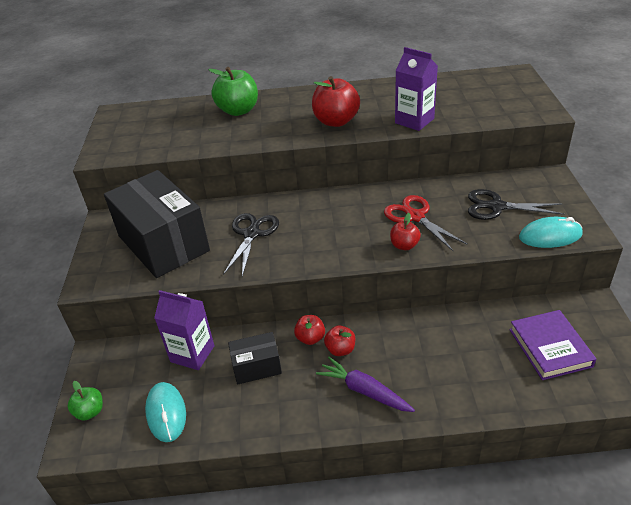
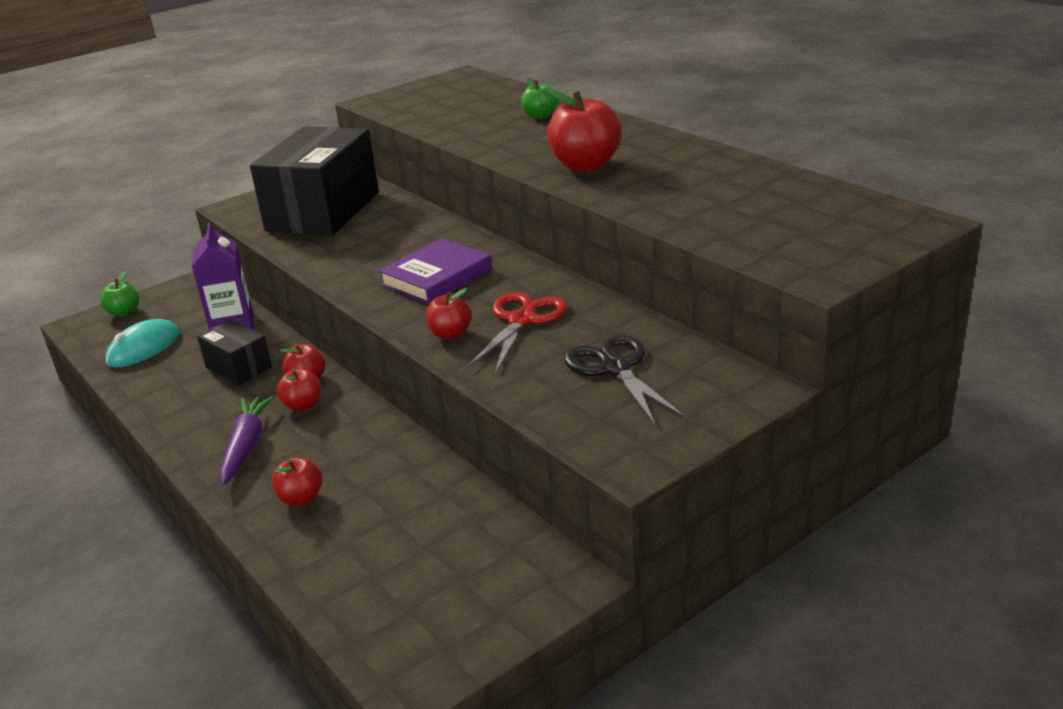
camera: 55 degrees right, 10 degrees down
green apple [208,67,258,116] -> green apple [521,77,557,119], size x0.55
black scissors [223,213,279,277] -> none
purple carton [395,47,438,131] -> none
purple book [509,310,596,380] -> purple book moved to [379,238,492,304]
turquoise mouse [519,217,583,248] -> none
none -> red apple [272,457,323,506]

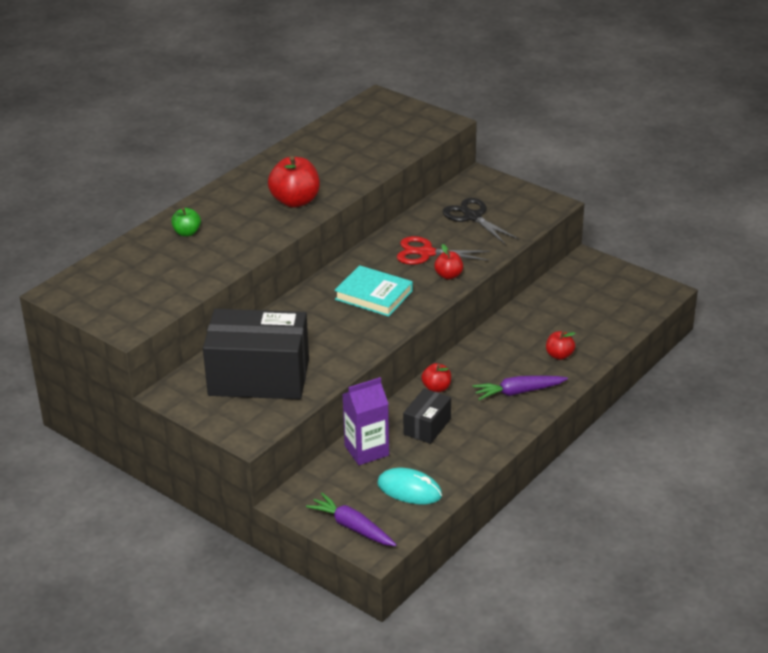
camera: 105 degrees left, 5 degrees up
green apple [100,271,139,317] -> purple carrot [306,493,397,546]
red apple [276,369,321,412] -> none
purple book [379,238,492,304] -> turquoise book [334,265,413,317]
black scissors [564,335,686,425] -> black scissors turned 90 degrees clockwise [443,198,519,244]

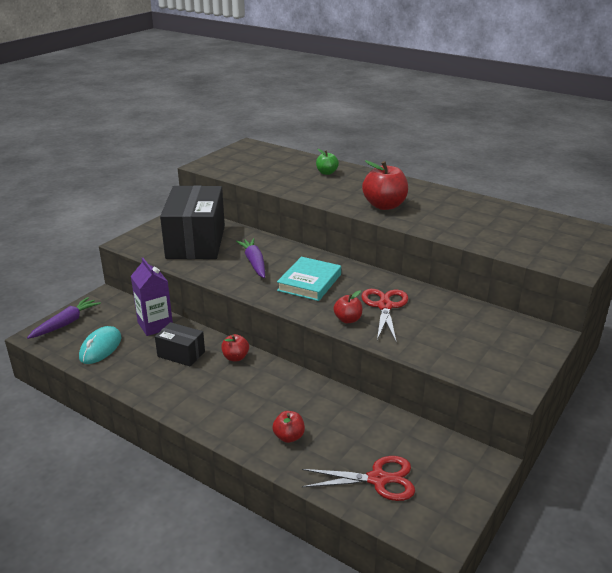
camera: 85 degrees right, 5 degrees down
black scissors [443,198,519,244] -> none
purple carrot [473,376,568,400] -> purple carrot moved to [236,238,265,278]
none -> red scissors [302,456,415,501]

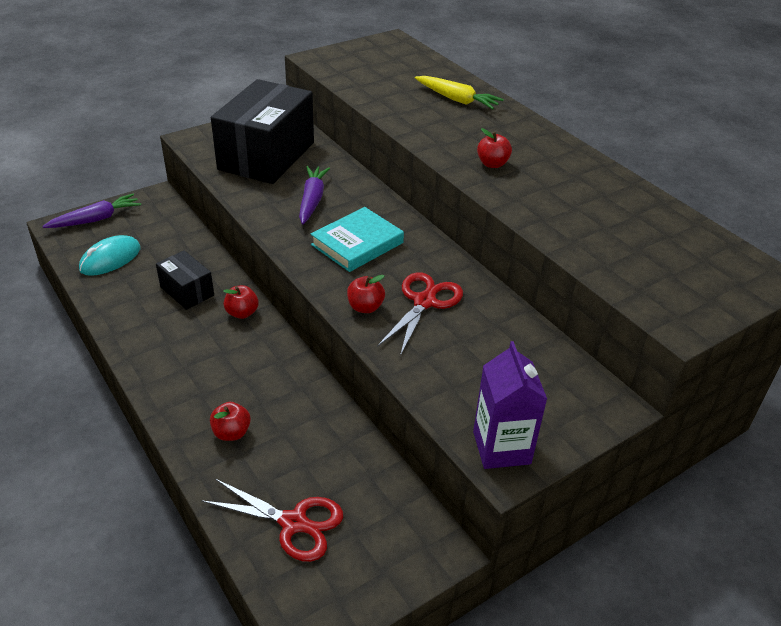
camera: 20 degrees right, 10 degrees up
purple carton [131,258,173,336] -> purple carton moved to [473,341,547,469]
green apple [316,149,339,175] -> yellow carrot [415,76,504,109]
red apple [362,160,408,210] -> red apple [477,128,512,168], size x0.55

